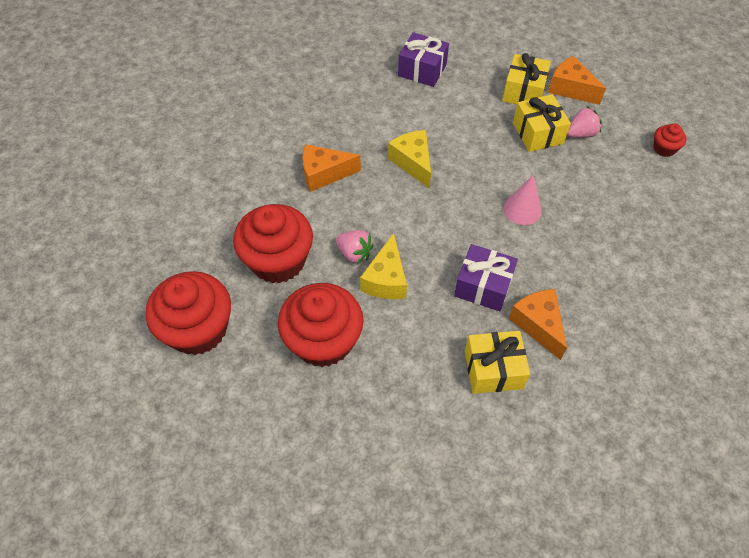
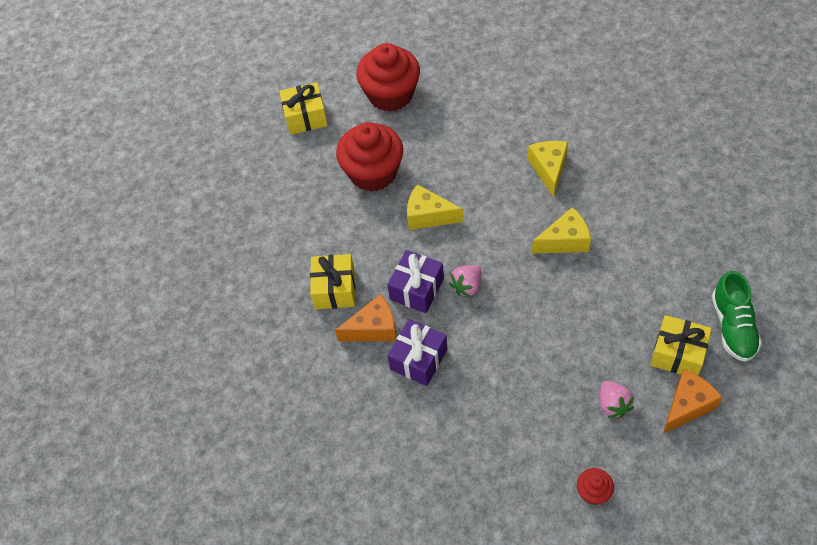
camera: 100 degrees right, 0 degrees up
red cupcake [233,204,313,283] -> none
orange cheese [303,144,361,192] -> yellow cheese [528,141,568,197]
pink strawberry [336,230,374,264] -> pink strawberry moved to [449,265,482,297]
purple gift [398,32,449,87] -> purple gift moved to [387,319,448,386]
pink cone [504,175,542,225] -> none
yellow gift [513,94,571,152] -> yellow gift moved to [279,82,328,135]
none -> green shoe [712,271,762,362]

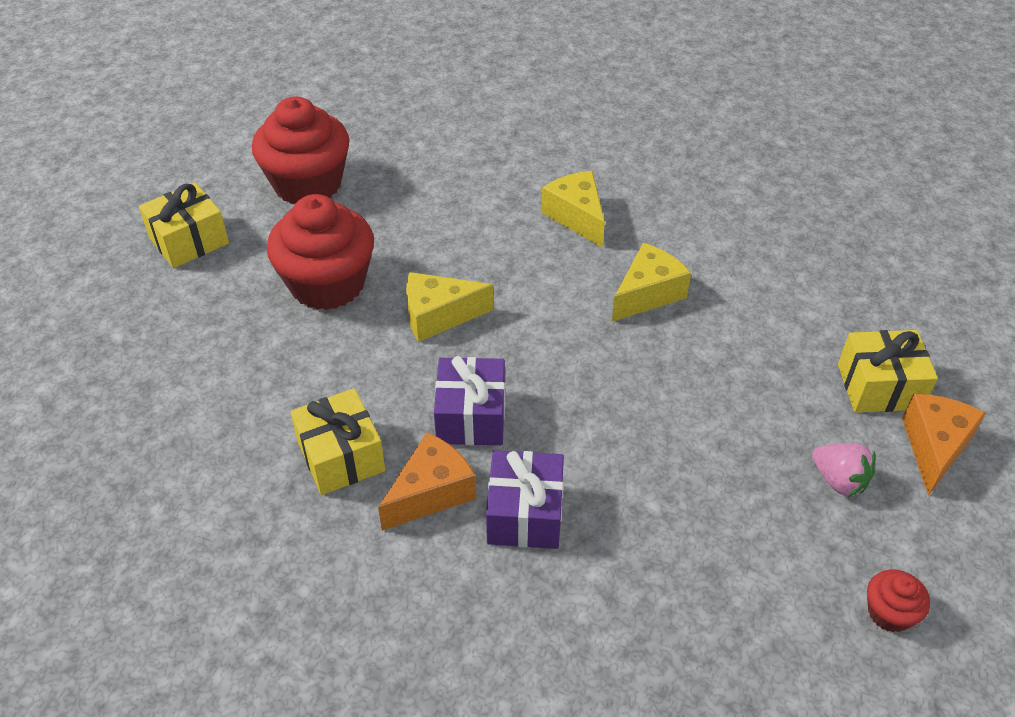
camera: 30 degrees left, 10 degrees down
pink strawberry [449,265,482,297] -> none
green shoe [712,271,762,362] -> none

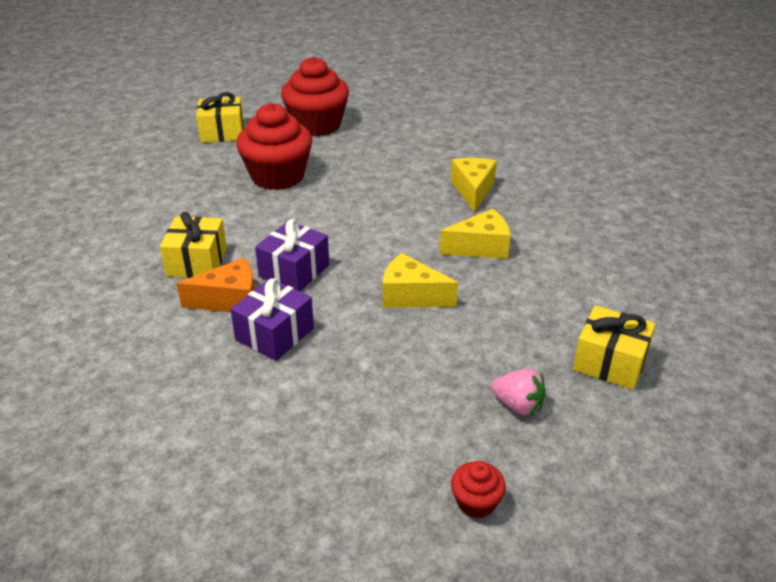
camera: 30 degrees right, 10 degrees down
yellow cheese [406,272,494,342] -> yellow cheese moved to [383,253,458,308]
pink strawberry [812,443,876,498] -> pink strawberry turned 45 degrees counterclockwise [491,368,546,416]
orange cheese [902,394,986,496] -> none

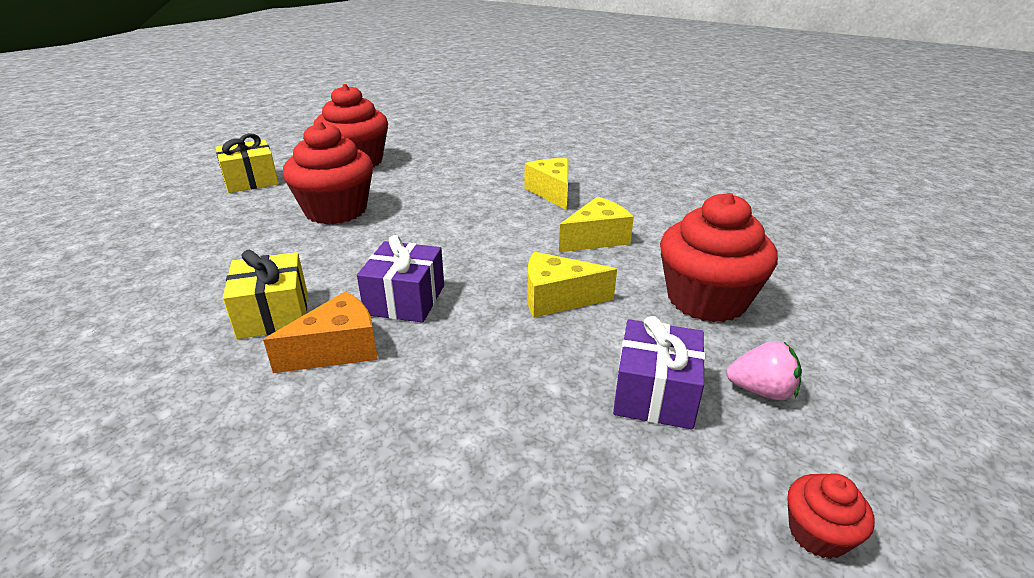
camera: 20 degrees left, 5 degrees down
purple gift [230,278,314,361] -> purple gift moved to [613,316,705,429]
yellow gift [573,305,656,390] -> none
none -> red cupcake [660,193,778,322]

